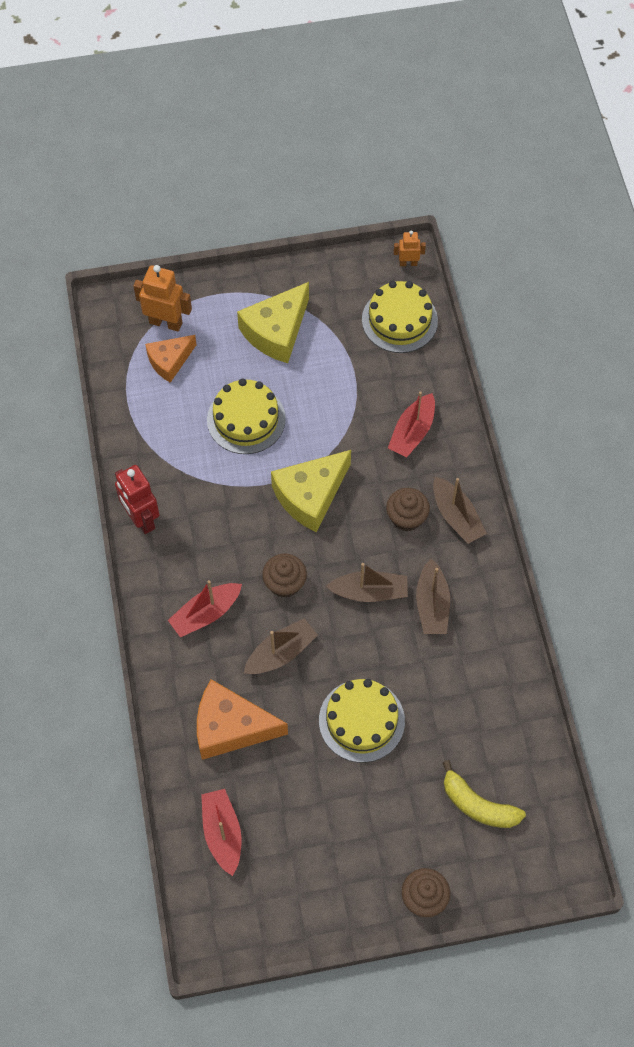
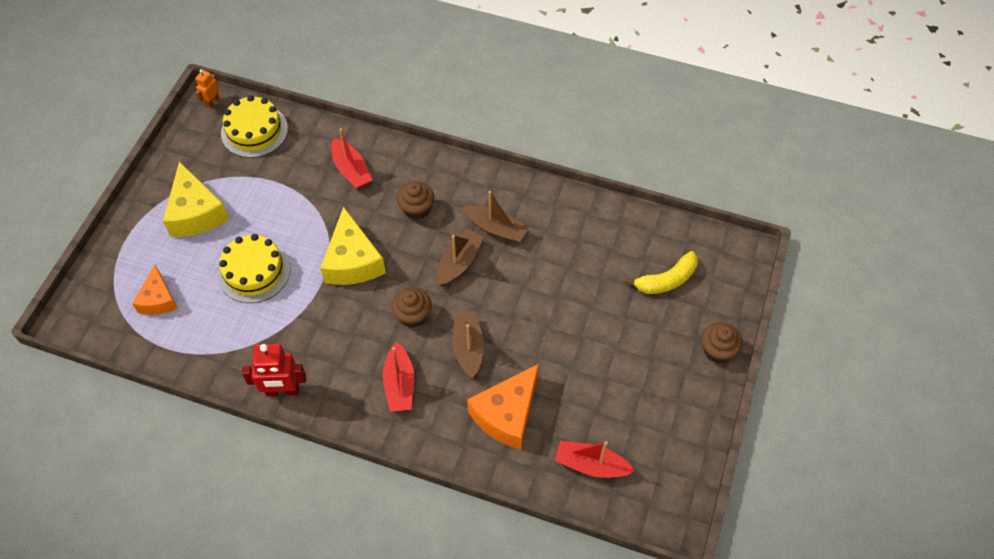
camera: 60 degrees left, 5 degrees down
orange robot [133,265,192,332] -> none
yellow cake [319,679,405,763] -> none
brown boat [433,477,487,544] -> none

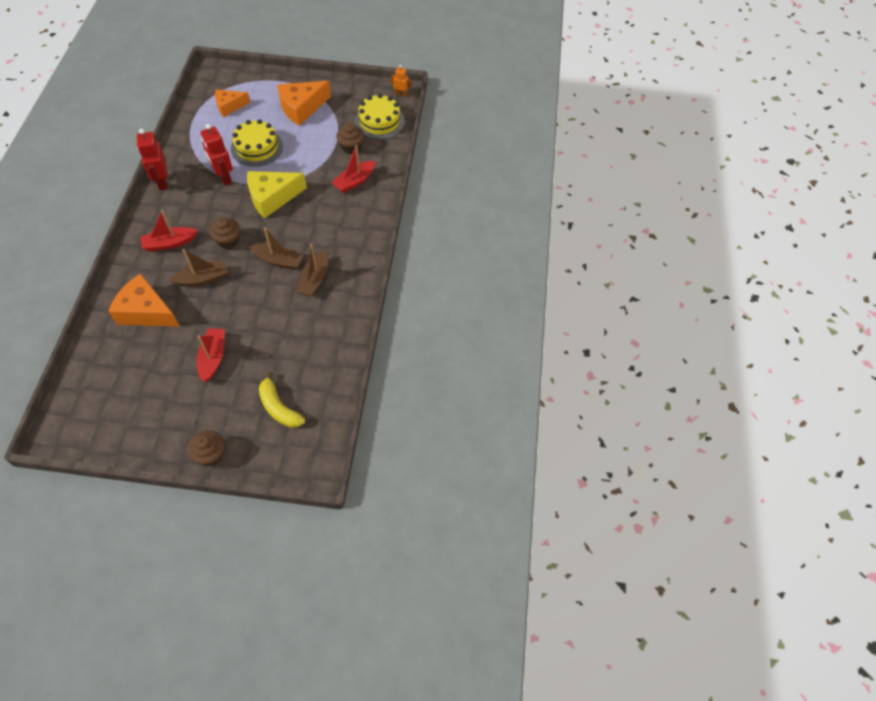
camera: 75 degrees right, 0 degrees up
yellow cheese [163,161,229,237] -> orange cheese [277,81,331,126]
brown cupcake [397,182,434,220] -> brown cupcake moved to [336,123,364,154]
red boat [555,441,635,478] -> red boat moved to [197,328,225,382]
none -> red robot [200,124,233,185]

